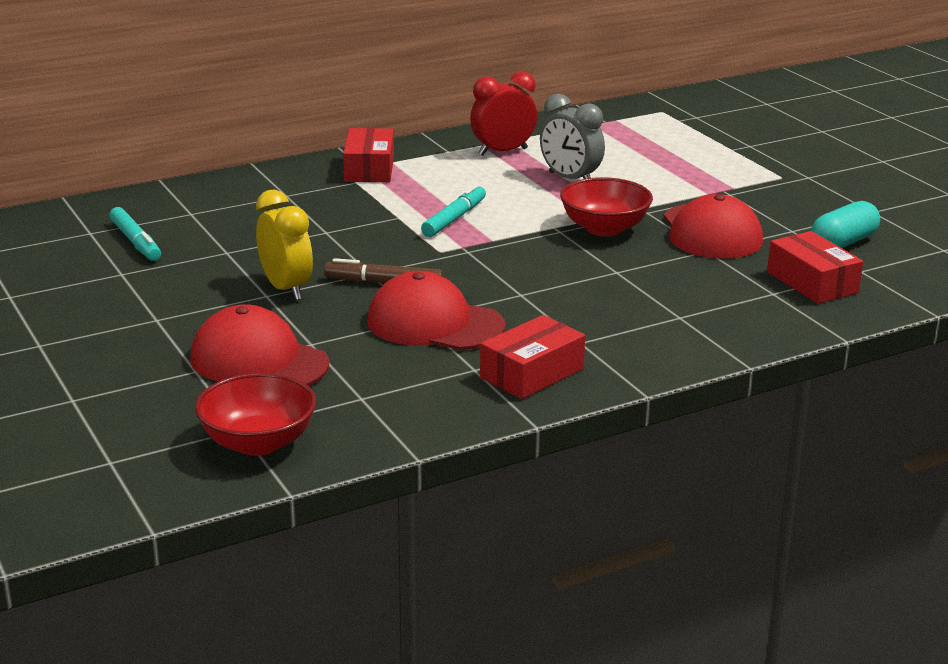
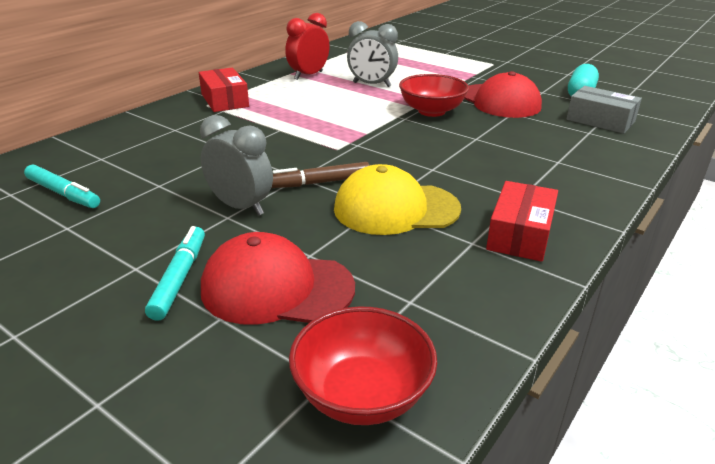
camera: 25 degrees left, 5 degrees up
yellow clock [256,190,313,300] -> grey clock [200,115,273,216]
red cap [367,271,505,350] -> yellow cap [334,164,461,235]
turquoise marker [421,184,486,237] -> turquoise marker moved to [145,226,205,321]
red box [767,231,863,304] -> grey box [566,86,642,134]

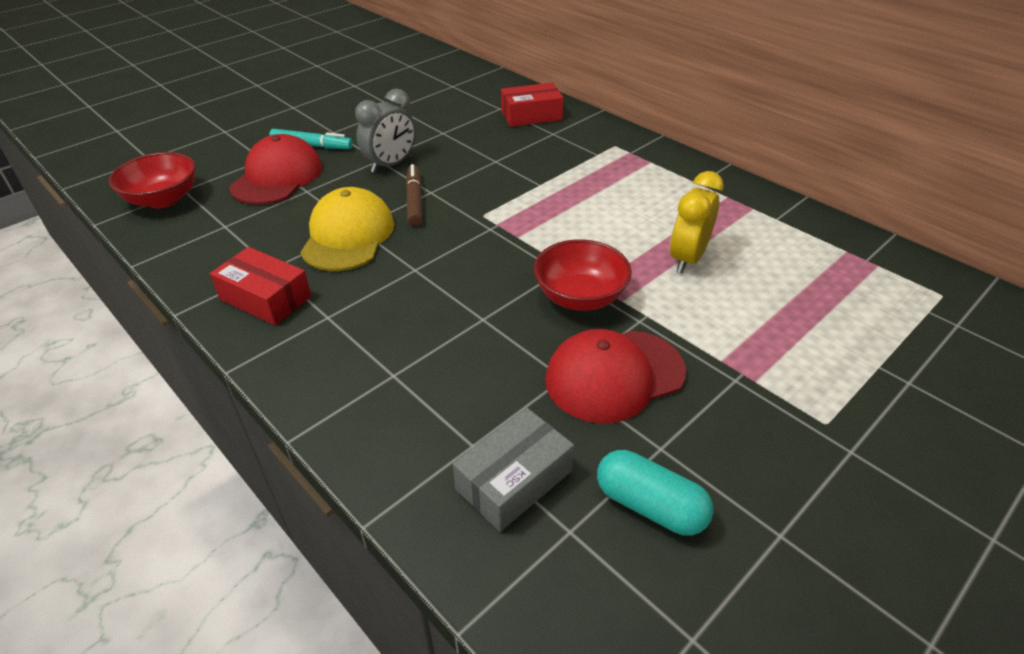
camera: 100 degrees right, 10 degrees up
turquoise marker [24,165,100,208] -> none
red box [199,68,249,112] -> red box moved to [501,83,564,127]
red clock [285,13,330,80] -> none
grey clock [347,21,398,87] -> yellow clock [670,171,724,273]

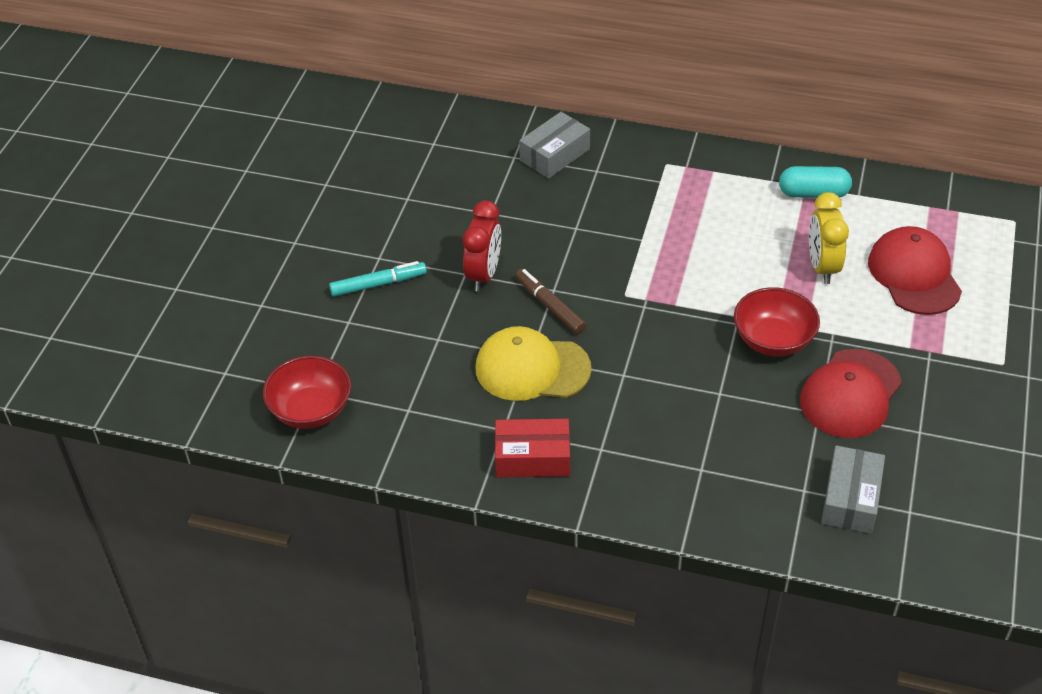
camera: 30 degrees left, 5 degrees up
red cap [230,134,322,205] -> red cap moved to [868,226,962,315]
yellow cap [300,187,394,271] -> yellow cap turned 60 degrees counterclockwise [476,326,592,401]
grey clock [355,89,416,173] -> red clock [463,201,501,291]
red box [501,83,564,127] -> grey box [519,112,590,179]
turquoise capsule [597,450,713,536] -> turquoise capsule moved to [779,166,852,198]

